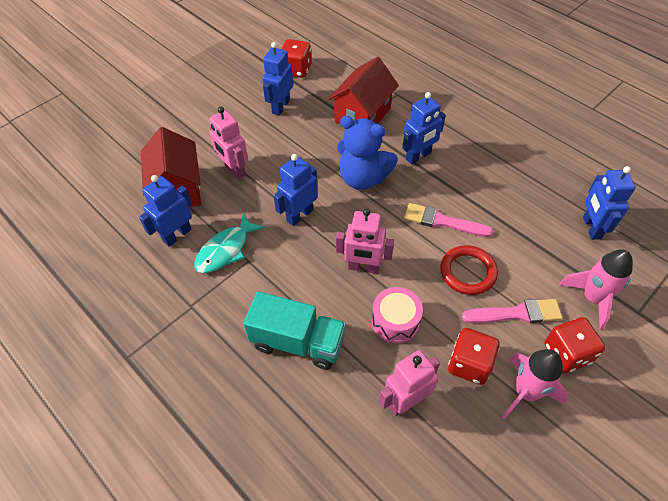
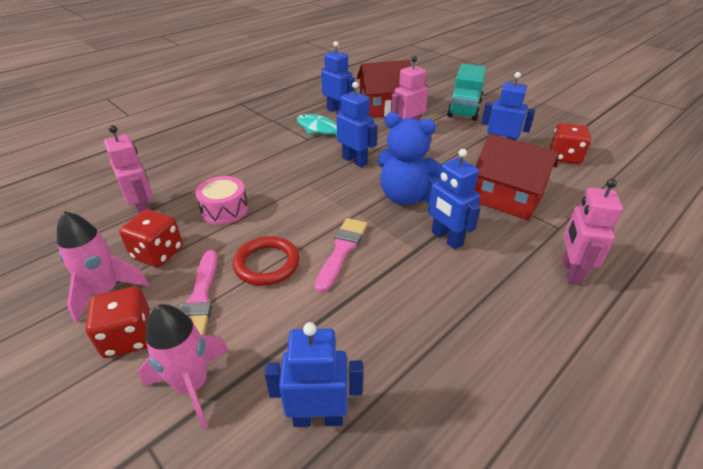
camera: 90 degrees right, 15 degrees down
turquoise truck [243,291,346,370] -> turquoise truck moved to [447,64,486,121]
pink robot [336,208,394,274] -> pink robot moved to [563,179,623,285]
blue teddy bear [337,116,398,190] -> blue teddy bear turned 90 degrees counterclockwise [378,112,441,205]

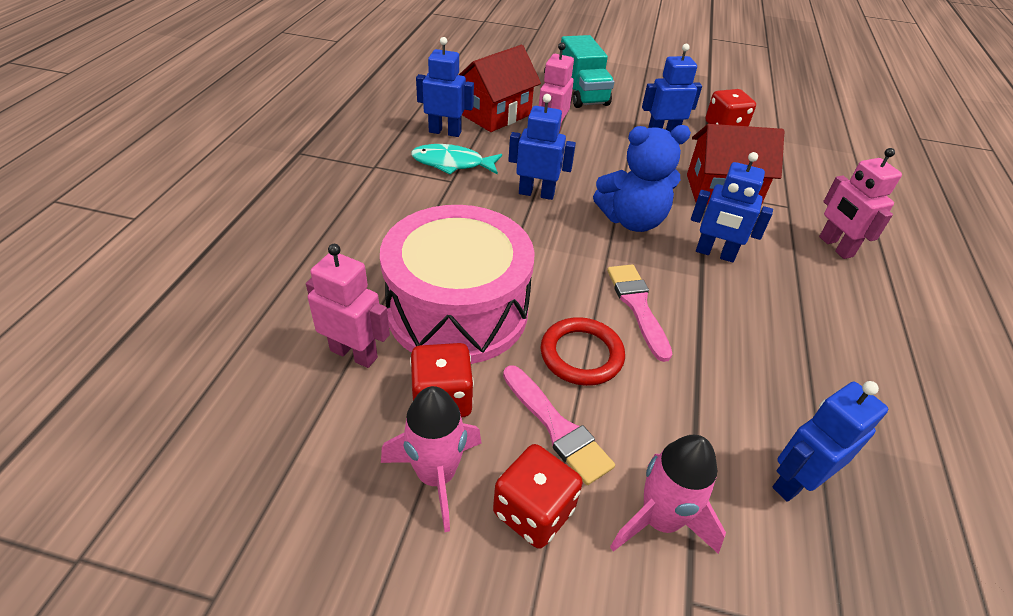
camera: 35 degrees left, 5 degrees up
pink drum [195,176,248,225] -> pink drum [380,205,535,364], size x2.18

